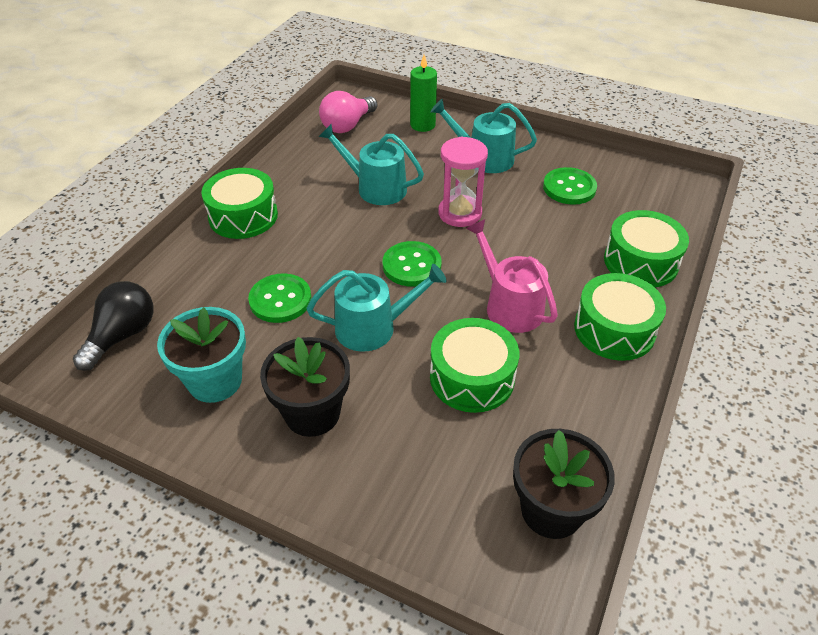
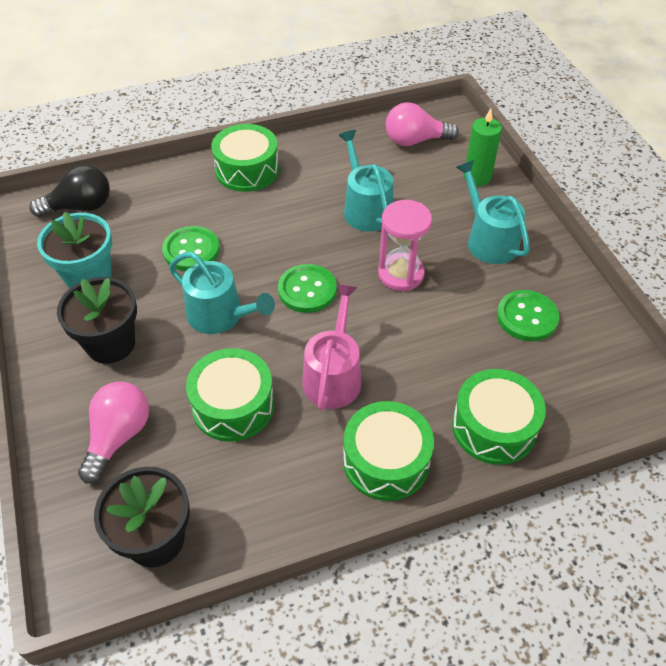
camera: 45 degrees right, 5 degrees up
none -> pink light bulb [78,382,149,484]

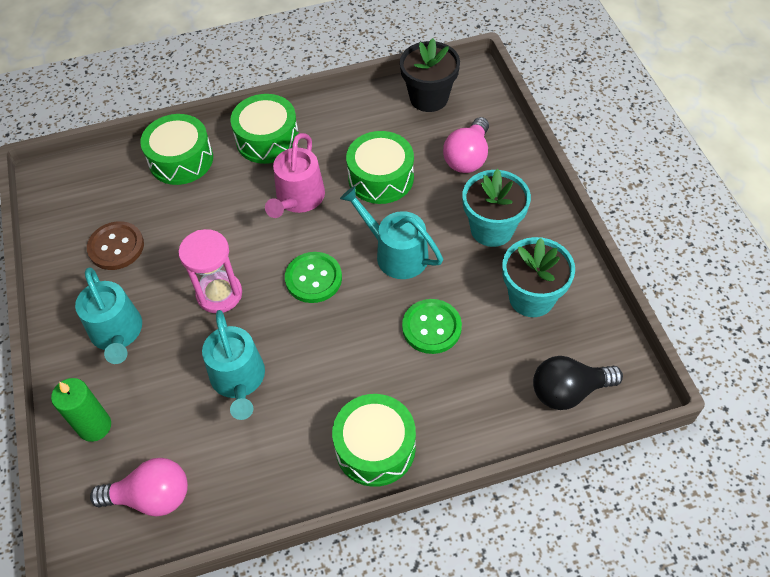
camera: 175 degrees left, 5 degrees up
black flower pot [57,277,137,364] -> turquoise flower pot [462,169,531,247]
green button [497,290,559,341] -> brown button [87,221,144,270]

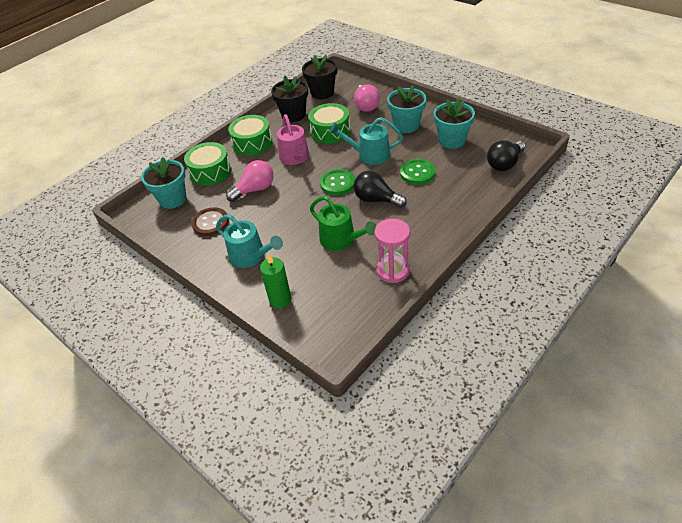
camera: 30 degrees left, 10 degrees down
pink light bulb [90,458,188,516] -> pink light bulb moved to [226,160,274,202]
pink hourglass [178,229,242,313] -> pink hourglass moved to [375,219,410,283]
turquoise watering can [202,310,265,420] -> green watering can [310,196,376,251]
green drum [332,394,416,487] -> none
none -> turquoise flower pot [141,157,187,209]
none -> black flower pot [271,75,308,122]
none -> black light bulb [354,171,407,208]

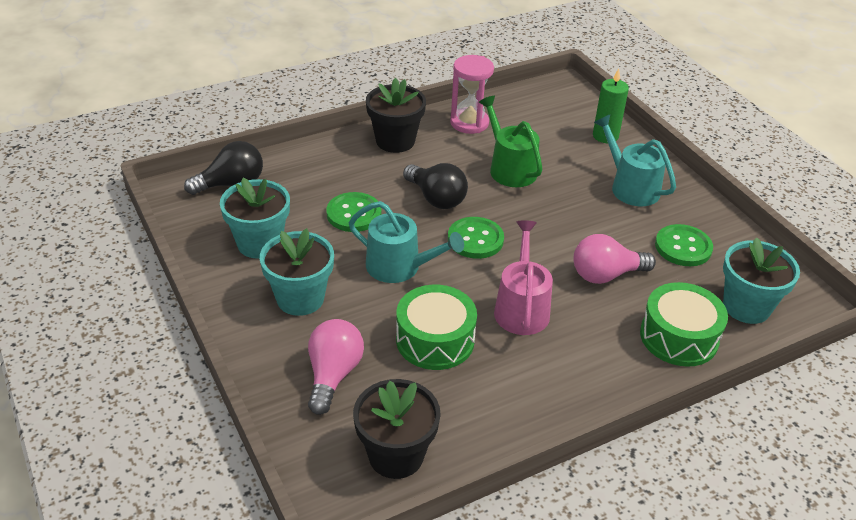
camera: 165 degrees left, 5 degrees down
brown button [191,207,229,236] -> green button [655,224,713,266]
green drum [228,115,272,156] -> none
black flower pot [271,75,308,122] -> black flower pot moved to [366,78,426,153]

